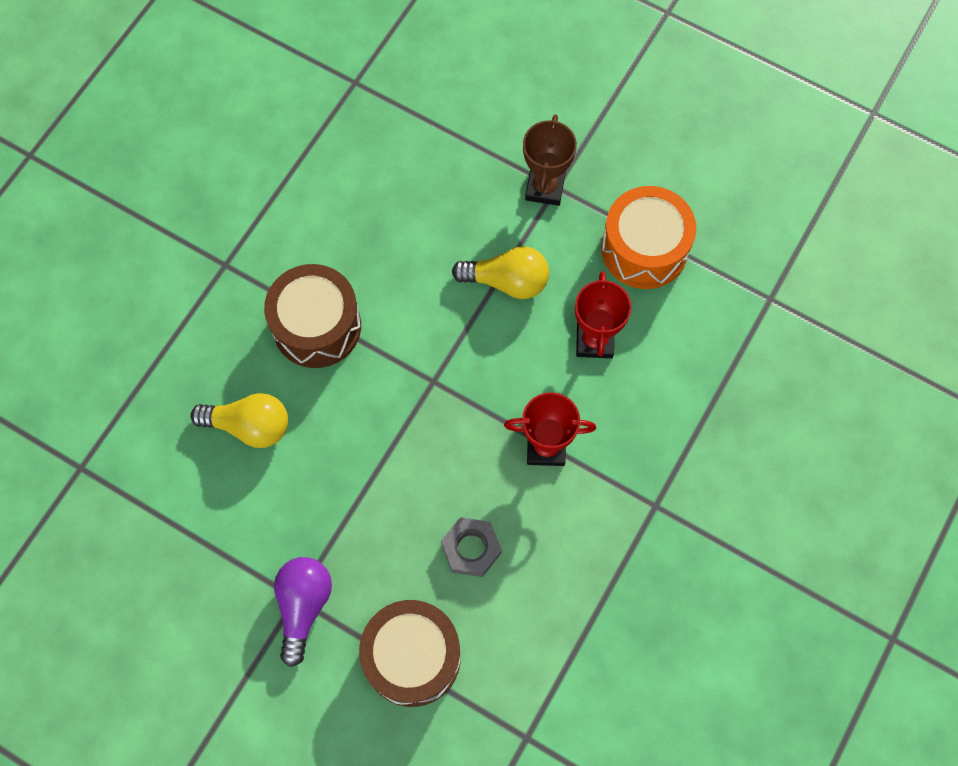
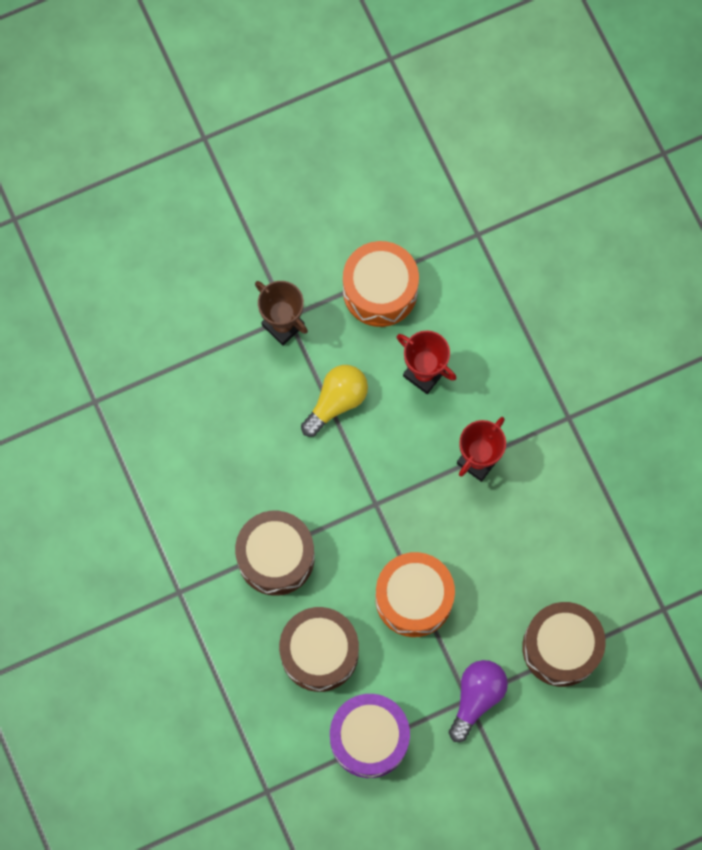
camera: 55 degrees left, 5 degrees up
yellow light bulb [191,393,288,448] -> brown drum [279,607,359,692]
purple light bulb [274,557,332,667] -> purple light bulb turned 75 degrees clockwise [449,660,508,742]
grey nut [441,517,502,577] -> none
none -> purple drum [330,694,410,778]
none -> orange drum [375,552,455,637]

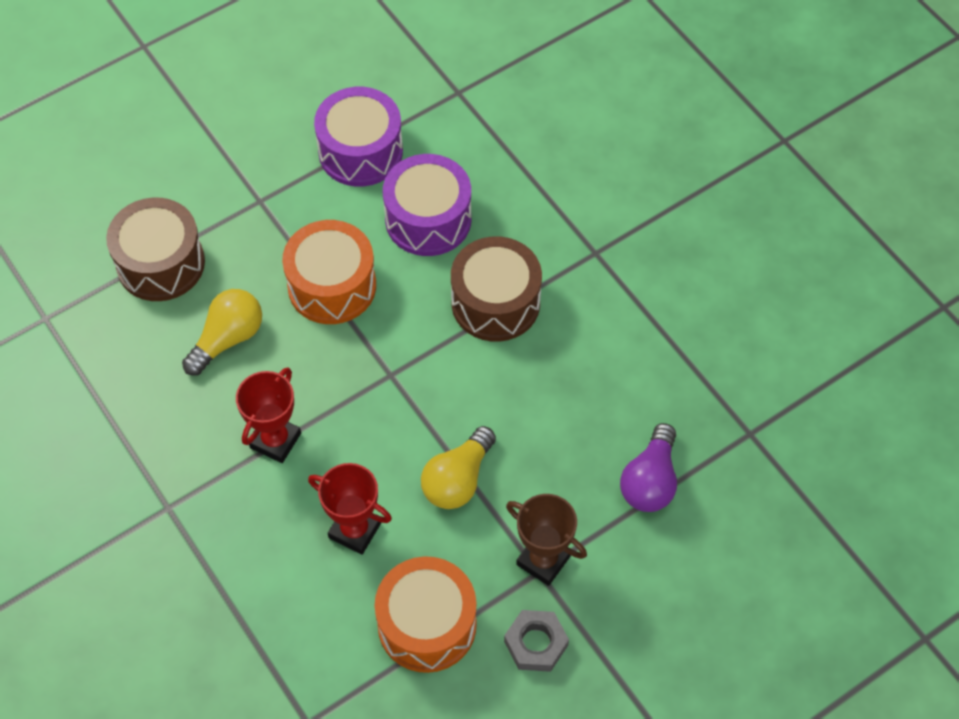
camera: 170 degrees right, 15 degrees down
brown drum [279,607,359,692] -> purple drum [383,154,471,256]
purple light bulb [449,660,508,742] -> purple light bulb moved to [620,423,677,512]
none -> yellow light bulb [182,289,262,375]
none -> grey nut [504,610,569,672]

